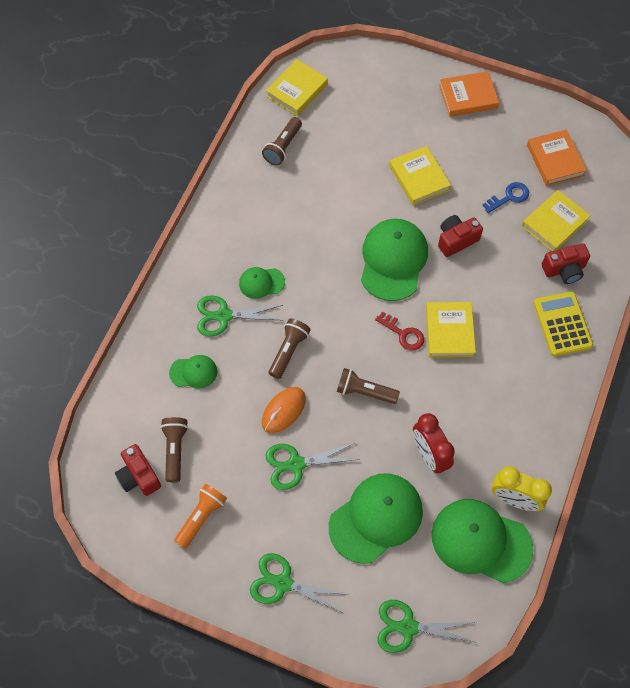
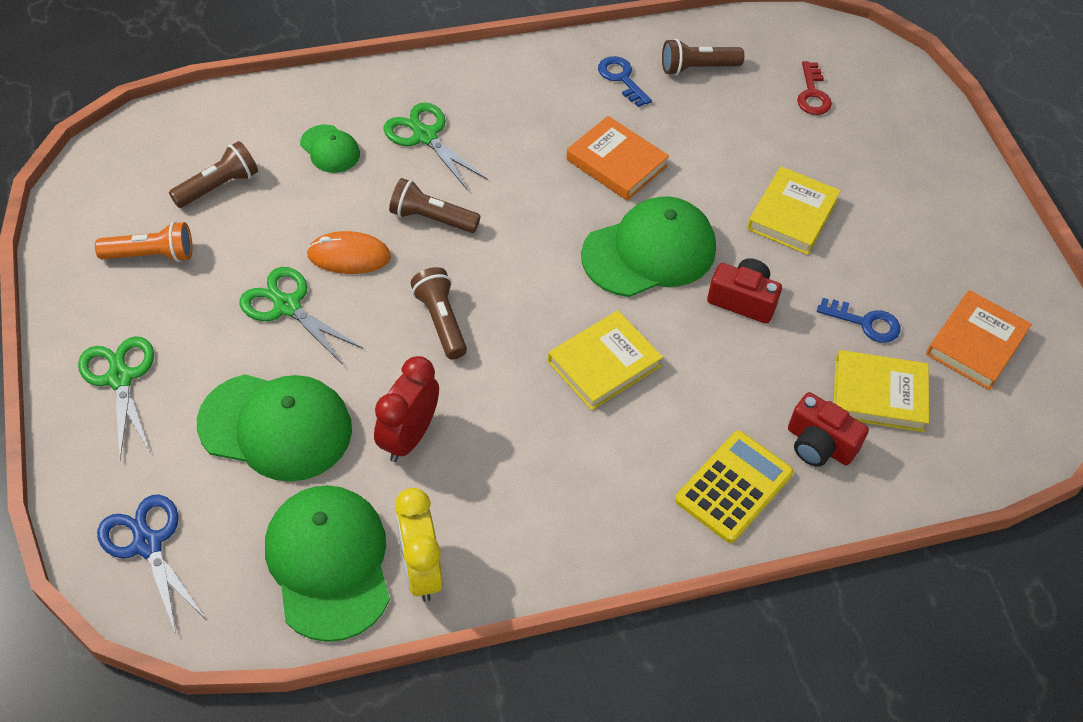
camera: 50 degrees right, 10 degrees down
red camera [115,444,161,496] -> none
green cap [239,267,285,299] -> none
yellow book [266,59,328,116] -> none
brown flashlight [268,318,311,379] -> brown flashlight turned 150 degrees counterclockwise [389,178,481,233]
red key [375,312,424,351] -> red key moved to [797,61,832,115]
green scissors [377,600,475,653] -> blue scissors [97,494,206,634]
orange book [439,71,499,117] -> orange book moved to [566,116,669,201]
none -> blue key [598,56,652,107]

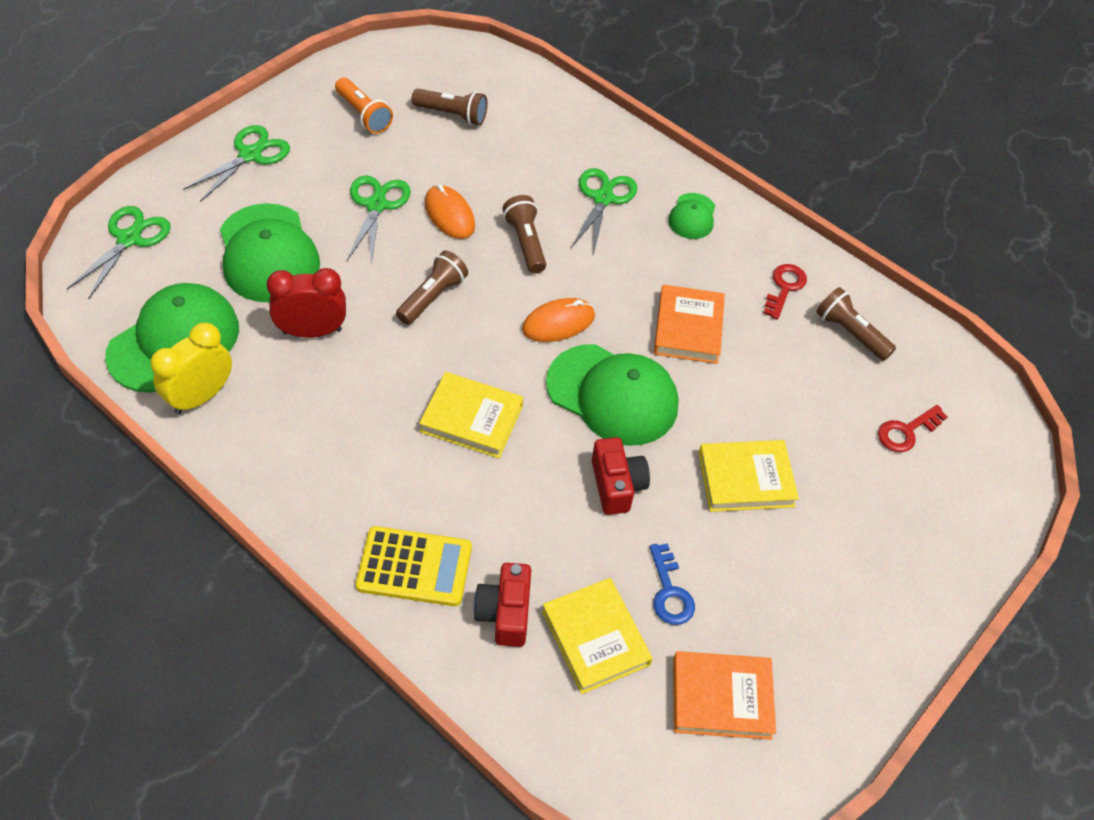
camera: 55 degrees right, 0 degrees up
blue scissors [97,494,206,634] -> green scissors [67,206,171,299]
green cap [300,125,360,173] -> green cap moved to [668,193,715,239]
blue key [598,56,652,107] -> red key [764,264,807,320]
none -> orange mouse [522,298,595,342]

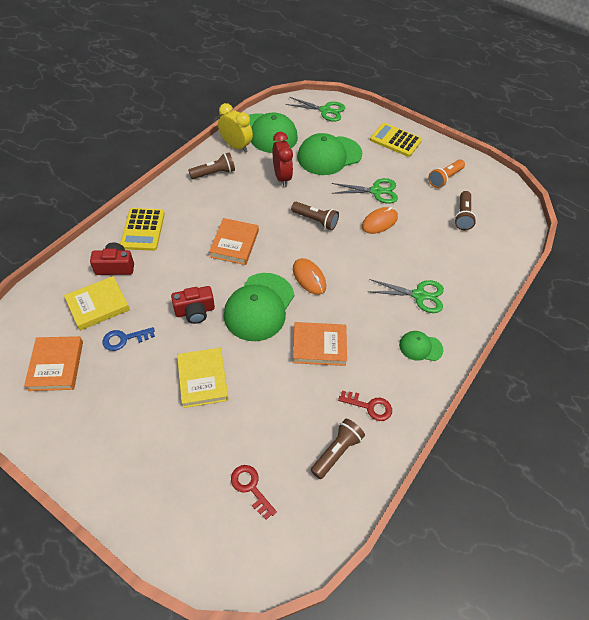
camera: 85 degrees right, 0 degrees up
green scissors [183,125,290,202] -> yellow calculator [370,123,422,157]
yellow book [419,372,523,458] -> orange book [209,218,259,265]
brown flashlight [503,195,546,274] -> brown flashlight moved to [188,153,235,179]

